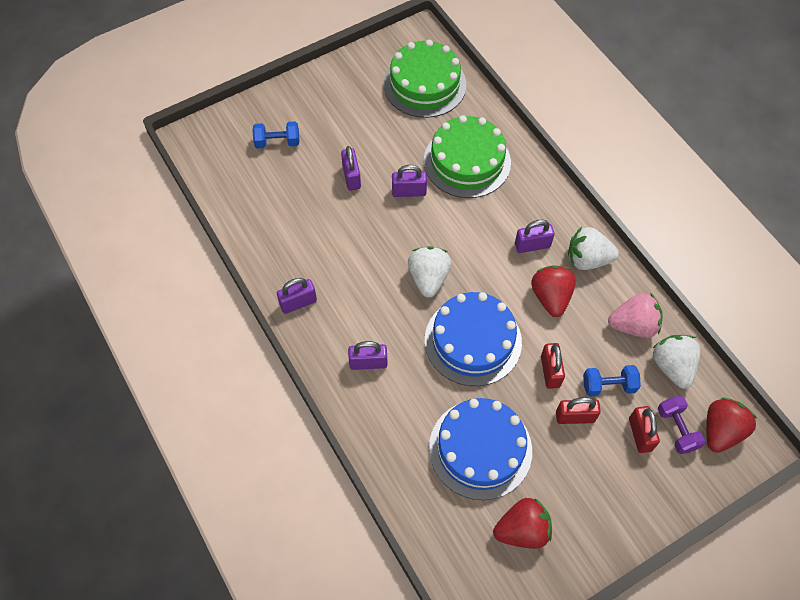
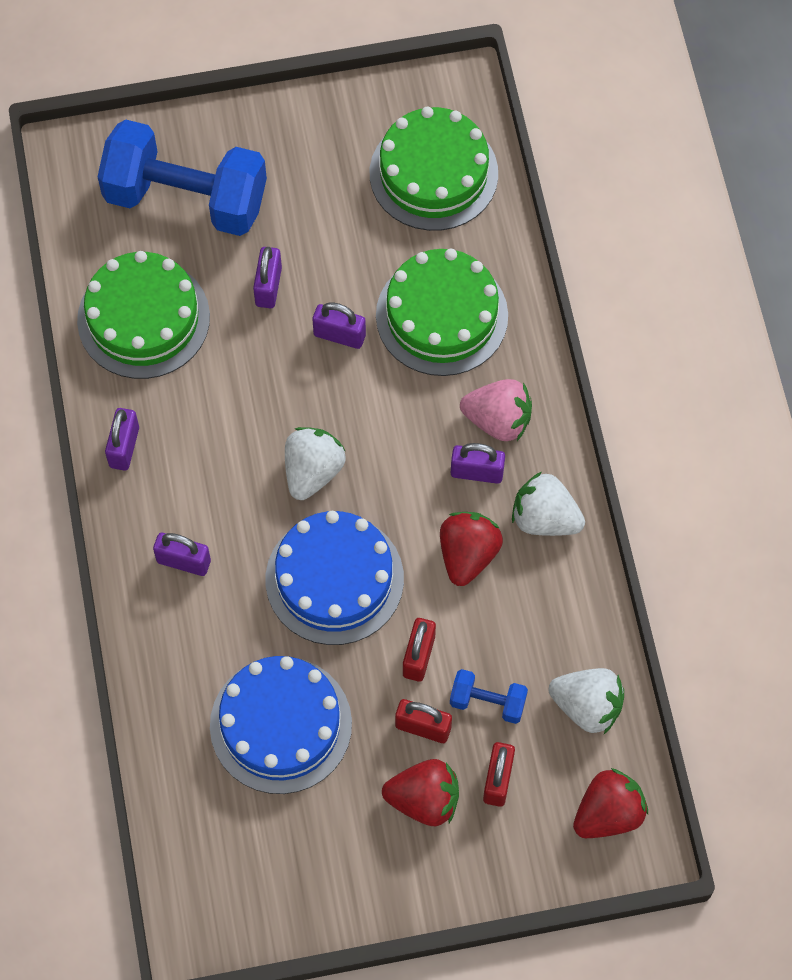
camera: 20 degrees right, 5 degrees up
blue dumbbell [252,121,299,148] -> blue dumbbell [97,119,267,236], size x2.30
purple padlock [277,278,317,314] -> purple padlock turned 75 degrees counterclockwise [105,408,139,471]
red strawberry [493,498,552,549] -> red strawberry moved to [382,759,459,826]
pink strawberry [608,293,663,338] -> pink strawberry moved to [460,379,532,441]
white strawberry [653,335,701,389] -> white strawberry turned 105 degrees clockwise [549,668,624,734]
purple dumbbell [658,396,705,454] -> none
none -> green cake [77,251,210,379]

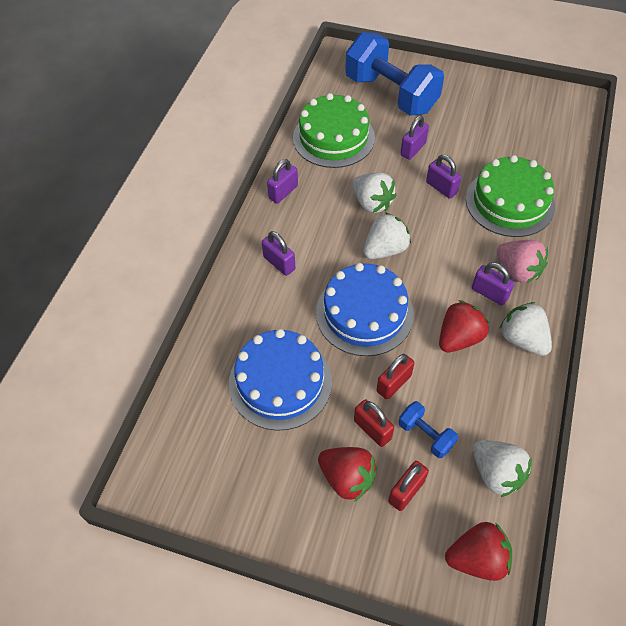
camera: 30 degrees right, 10 degrees down
green cake [370,107,498,231] -> none
none -> white strawberry [352,172,396,213]

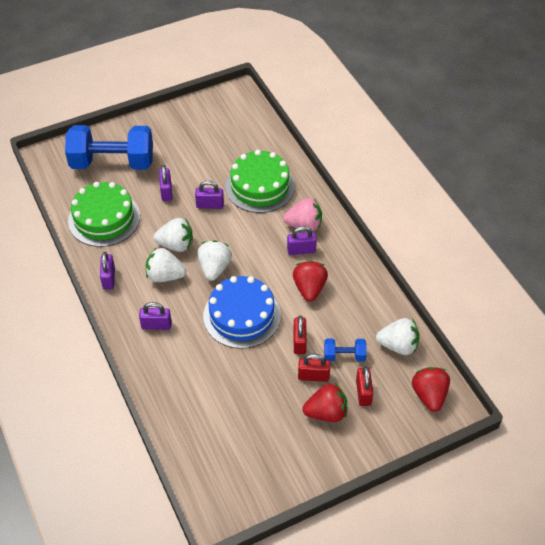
camera: 45 degrees left, 5 degrees down
blue cake [229,329,332,431] -> none
red strawberry [445,522,512,581] -> red strawberry turned 45 degrees counterclockwise [412,367,450,412]
white strawberry [499,302,552,356] -> white strawberry moved to [146,247,186,282]

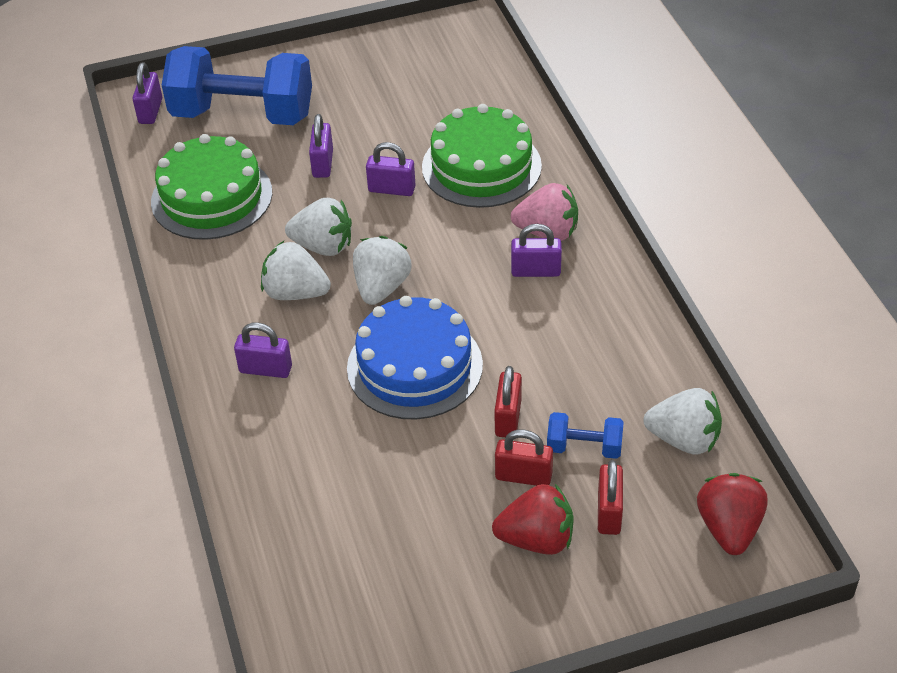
camera: 10 degrees right, 5 degrees down
purple padlock [100,252,115,290] -> purple padlock moved to [132,62,162,124]
red strawberry [293,261,328,302] -> none

